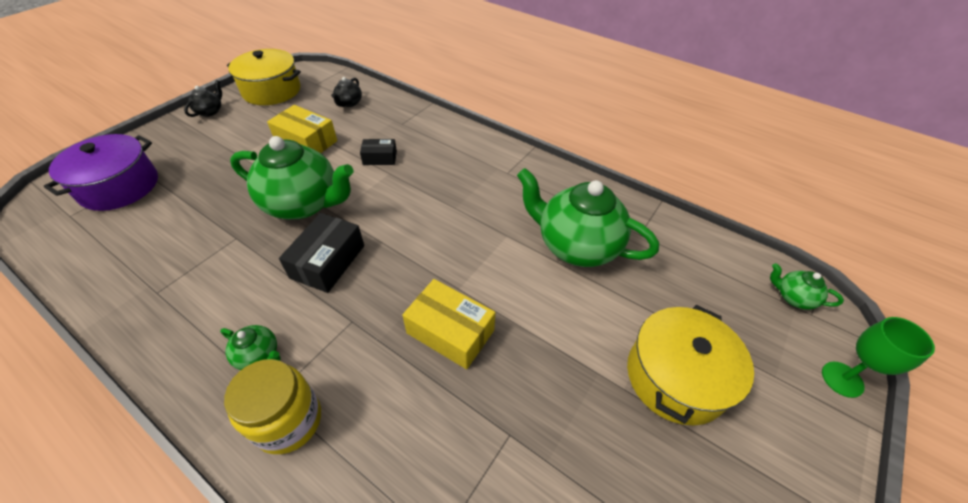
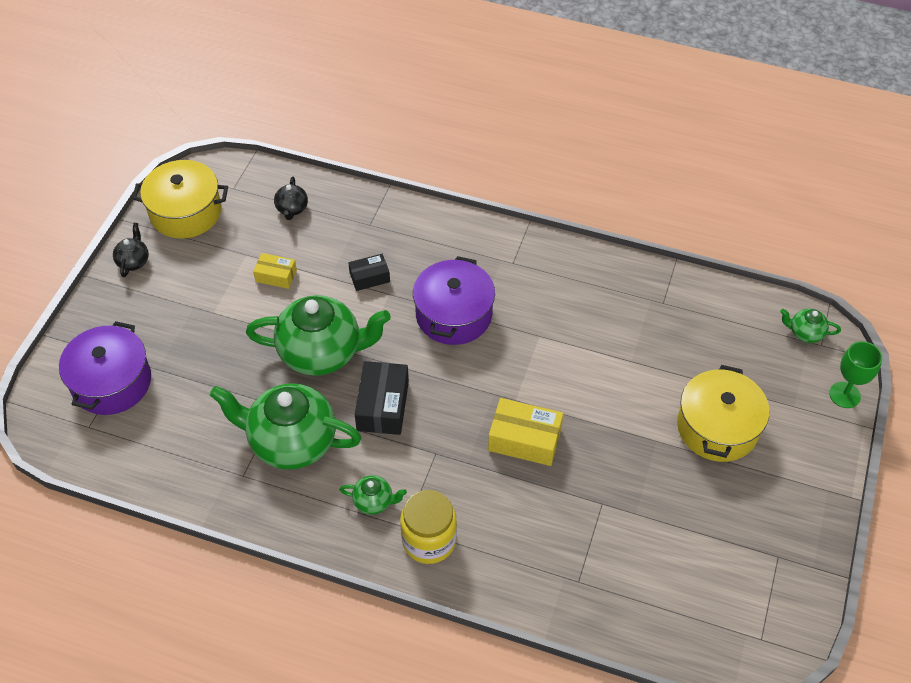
camera: 15 degrees left, 5 degrees up
yellow box [267,105,337,153] -> yellow box [253,253,297,289], size x0.60
green teapot [517,168,659,267] -> green teapot moved to [210,383,361,470]
none -> purple pot [413,256,495,345]

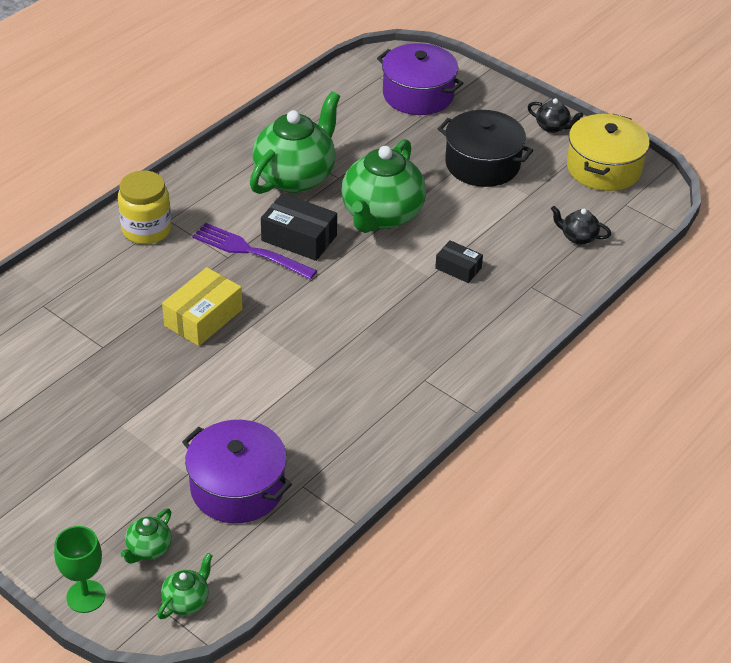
camera: 110 degrees right, 10 degrees down
yellow box [253,253,297,289] -> none
green teapot [339,475,407,514] -> green teapot moved to [120,508,172,564]
black box [348,254,390,291] -> black box turned 60 degrees counterclockwise [435,240,483,283]
purple pot [413,256,495,345] -> purple pot moved to [182,420,292,523]
yellow pot [677,365,770,462] -> none
none -> purple fork [192,223,317,280]
none -> black pot [438,110,533,187]

